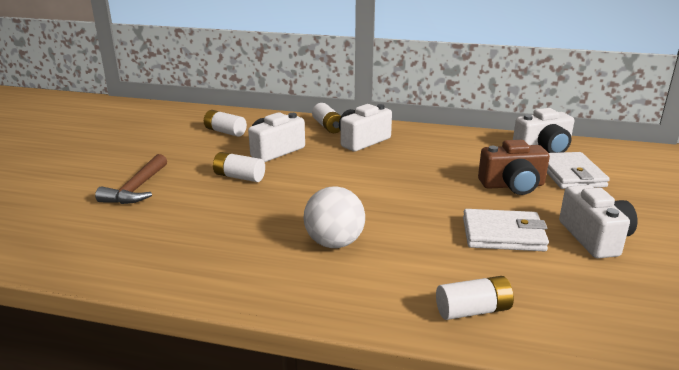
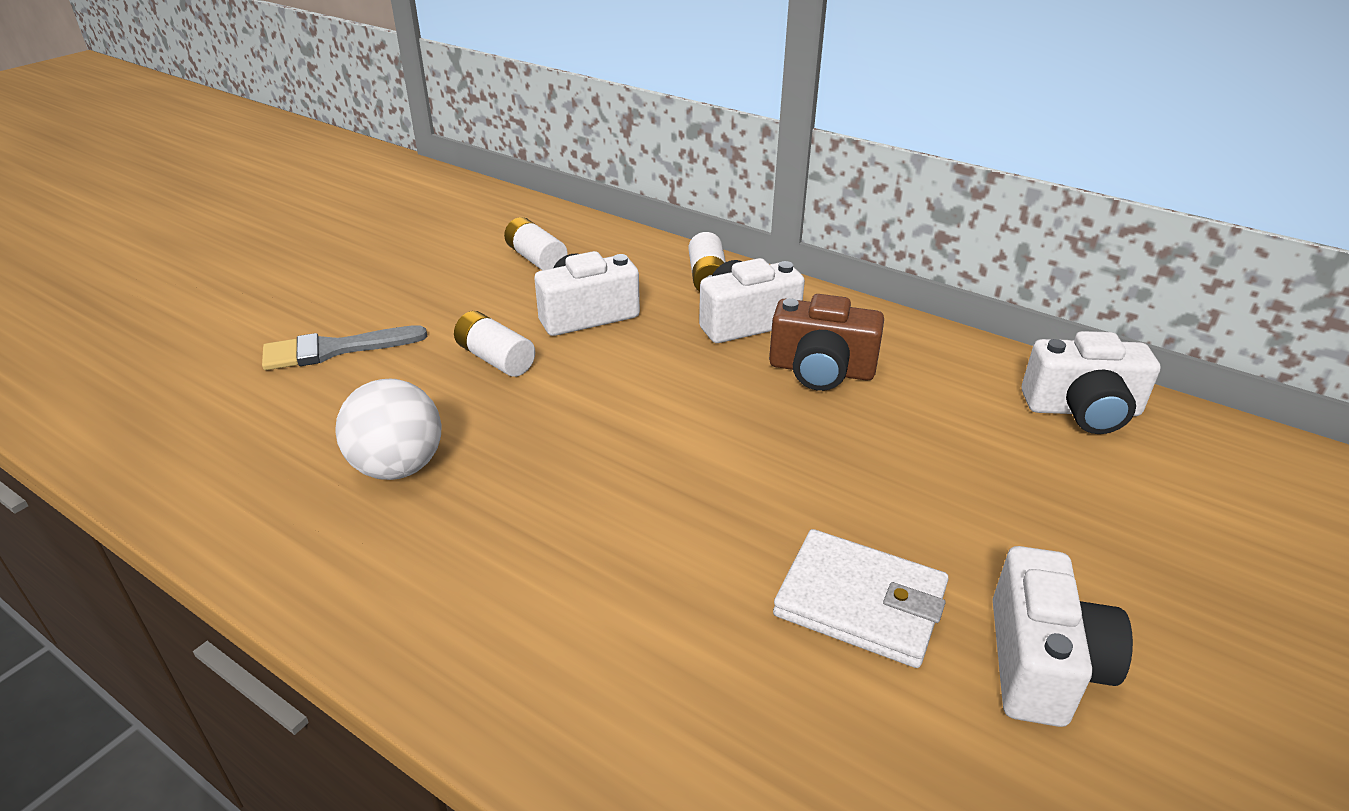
camera: 20 degrees right, 10 degrees up
brown hammer [95,154,167,204] -> grey brush [262,325,428,370]
white ball [304,186,365,248] -> white ball moved to [336,379,442,480]
white battery [436,276,514,320] -> none
brown camera [478,140,550,195] -> brown camera moved to [769,294,884,391]
white wallet [547,152,610,189] -> none

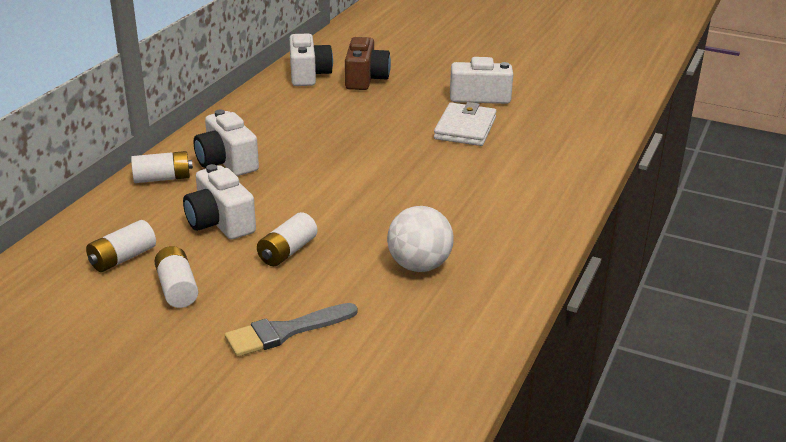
camera: 100 degrees left, 5 degrees down
grey brush [262,325,428,370] -> grey brush turned 90 degrees clockwise [225,303,358,357]
brown camera [769,294,884,391] -> brown camera moved to [345,37,391,90]
none -> white battery [154,246,198,308]

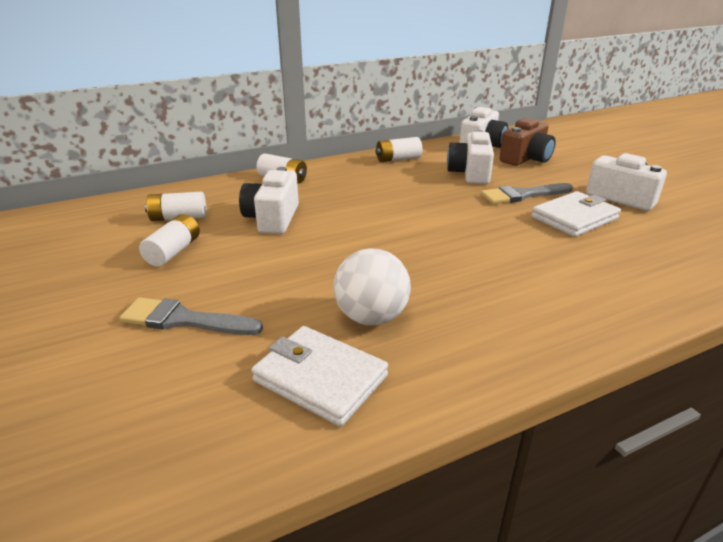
camera: 40 degrees right, 0 degrees up
white camera [193,110,259,176] -> white camera moved to [447,130,494,184]
white battery [257,212,317,266] -> white battery moved to [376,137,422,162]
none -> white wallet [251,326,388,427]
none -> grey brush [481,183,573,204]

